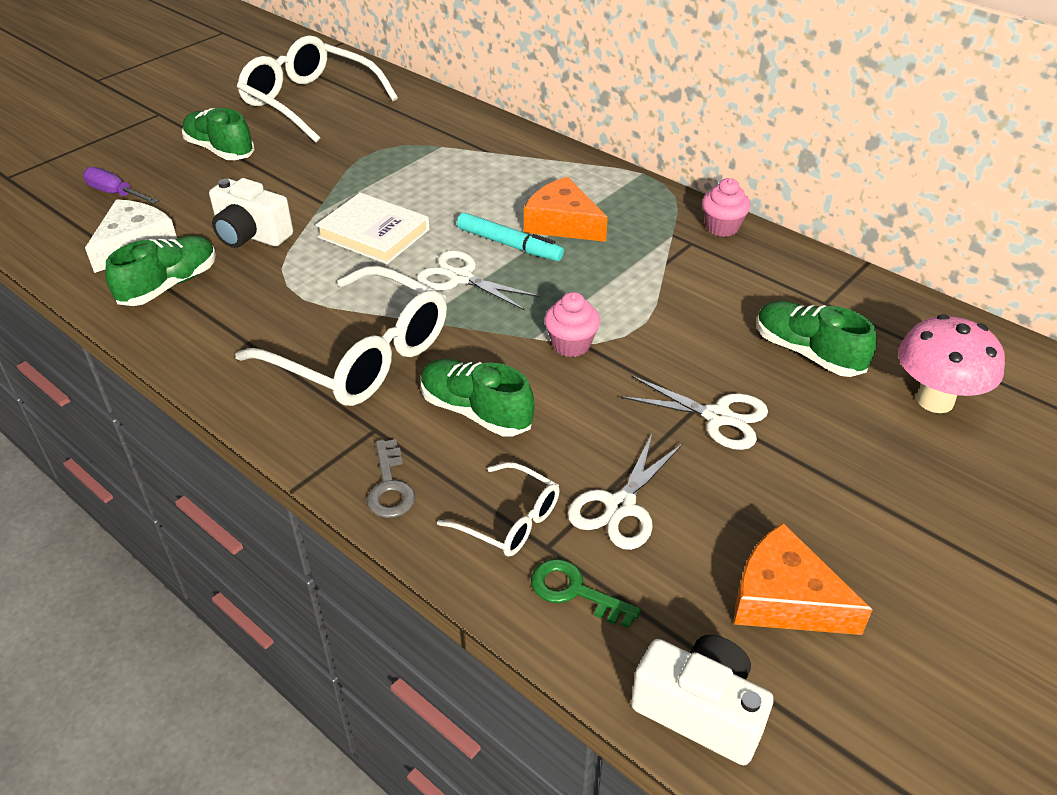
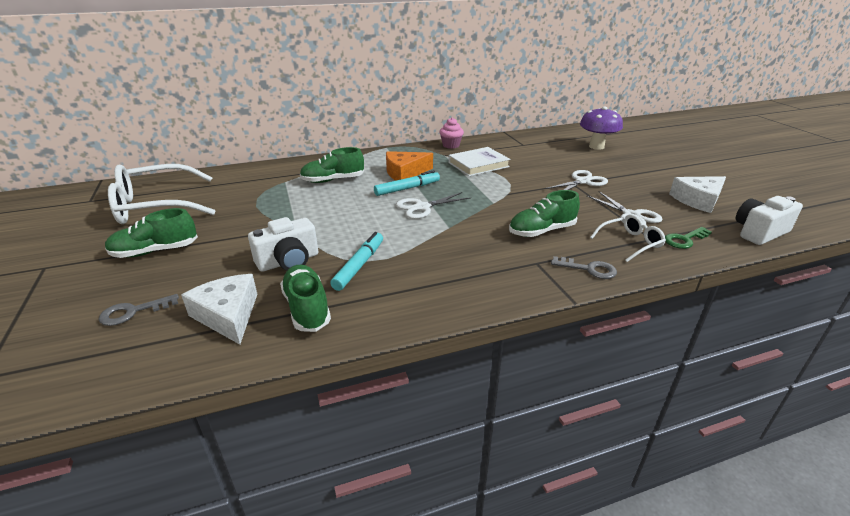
camera: 60 degrees left, 10 degrees down
purple screwdriver [83,167,158,204] -> grey key [99,294,179,326]
white glasses [235,266,447,406] -> none
white book [316,192,430,264] -> white book moved to [448,147,510,176]
pink cupcake [544,292,600,357] -> none
orange cheese [734,523,873,635] -> white cheese [669,176,726,213]
green shoe [757,301,877,377] -> green shoe moved to [300,147,364,183]
pink mushroom [898,314,1005,413] -> purple mushroom [580,106,623,150]
none -> turquoise marker [330,232,383,291]

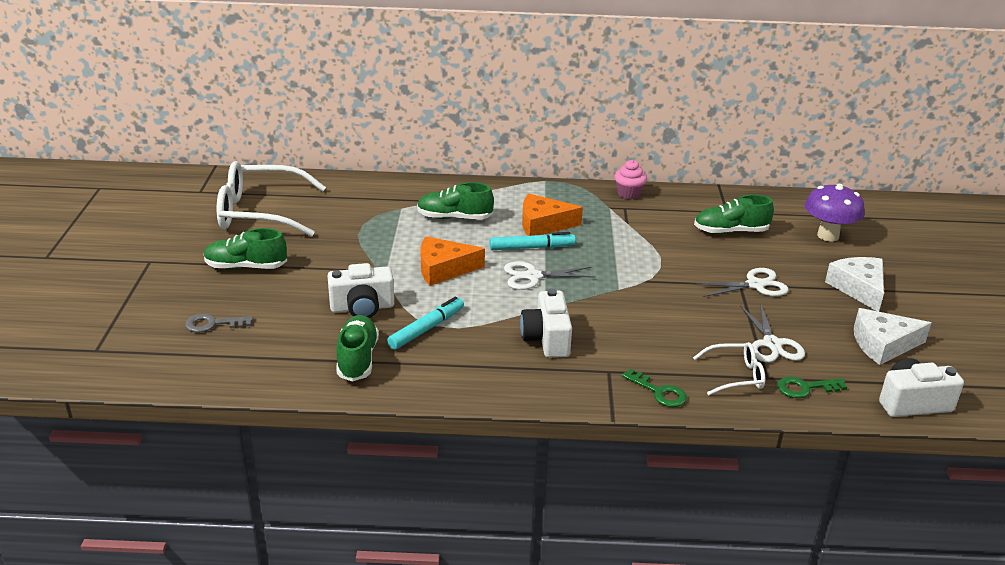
camera: 20 degrees right, 0 degrees up
white cheese [181,274,257,345] -> white cheese moved to [825,257,884,312]
white book [448,147,510,176] -> none
green shoe [509,190,580,237] -> green shoe moved to [694,195,774,234]
grey key [551,256,617,279] -> green key [622,369,687,407]
none -> orange cheese [420,236,485,286]
none -> white camera [520,289,572,358]

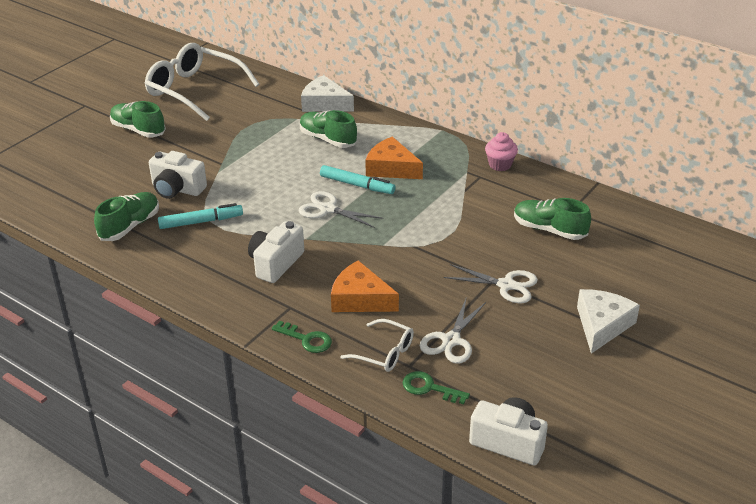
camera: 35 degrees right, 5 degrees up
grey key [185,313,253,333] -> none
orange cheese [420,236,485,286] -> orange cheese moved to [331,260,399,312]
green key [622,369,687,407] -> green key turned 45 degrees counterclockwise [272,321,332,353]
purple mushroom [805,184,865,241] -> none
white cheese [854,308,932,365] -> white cheese moved to [301,75,354,112]

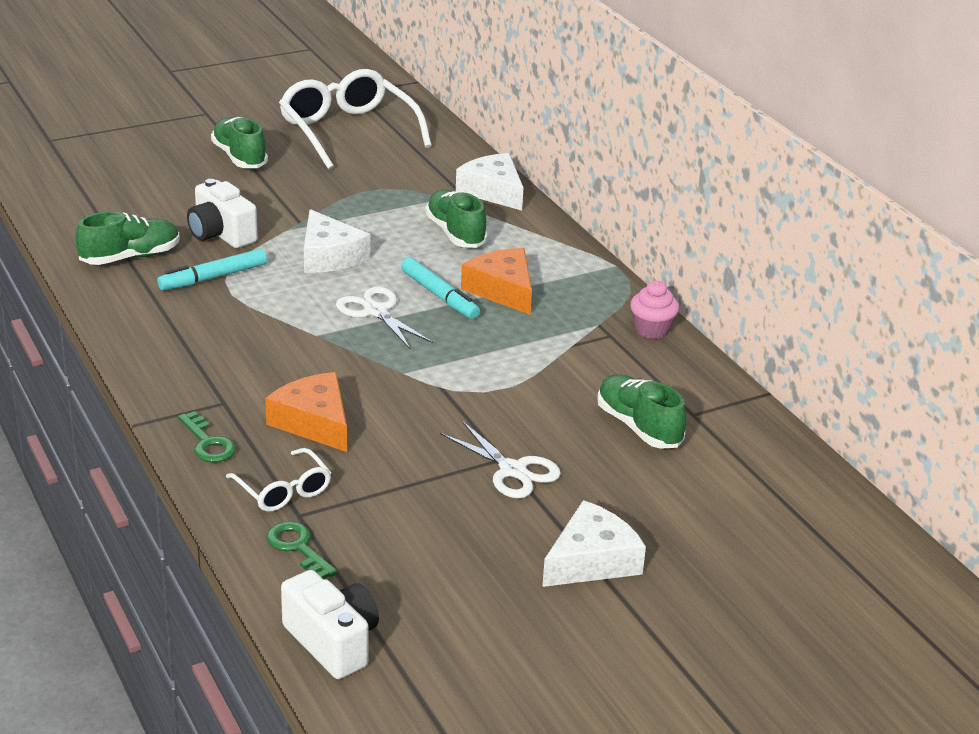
camera: 25 degrees right, 5 degrees down
turquoise marker [158,203,243,229] -> turquoise marker turned 135 degrees clockwise [157,249,267,291]
white camera [248,221,304,283] -> none
white scissors [420,299,486,364] -> none
none -> white cheese [304,209,371,273]

